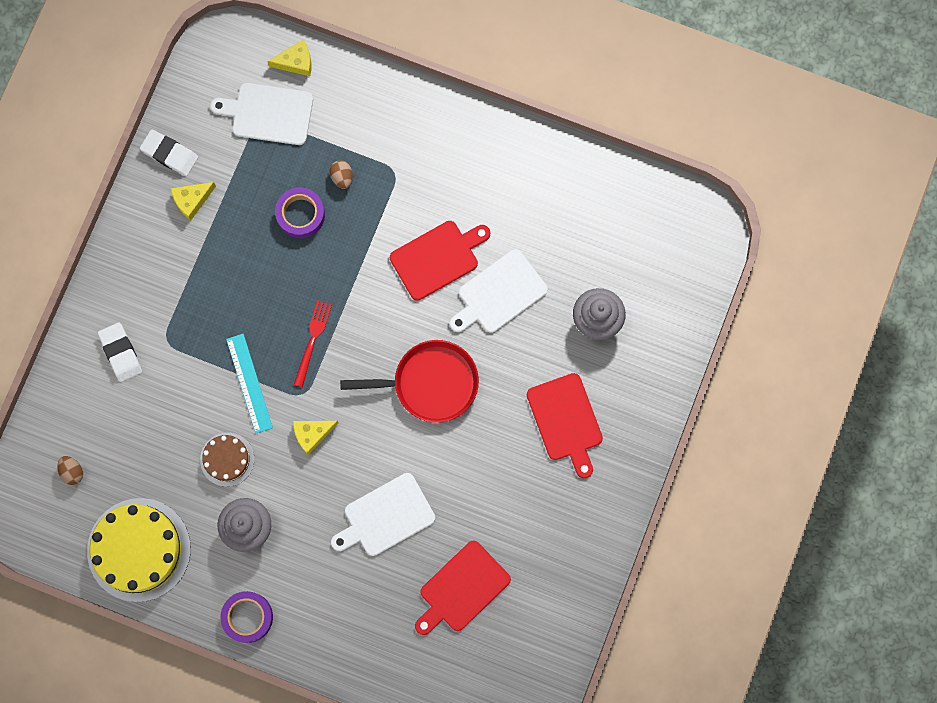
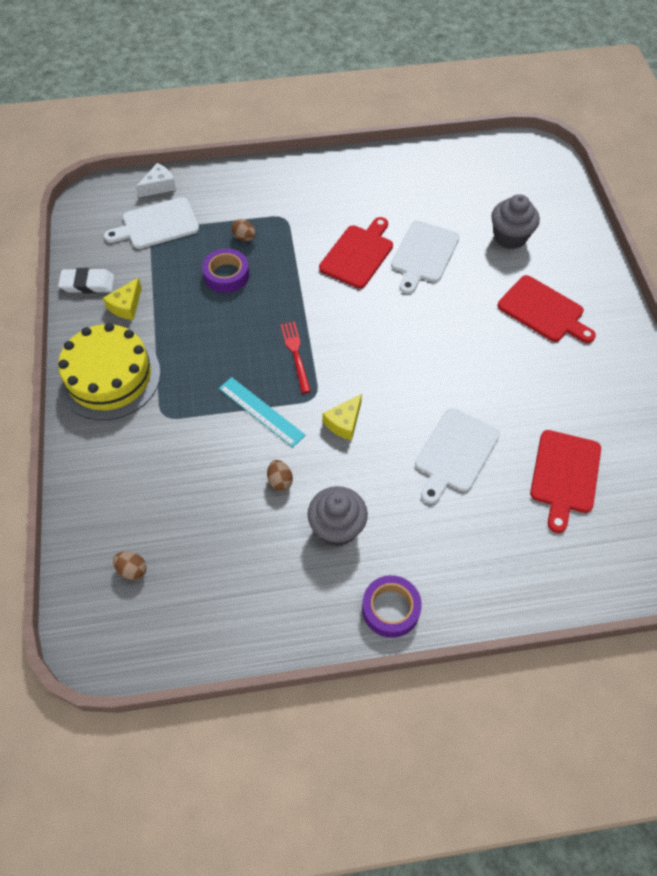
camera: 30 degrees left, 20 degrees down
yellow cake [87,498,191,602] -> yellow cake moved to [58,323,161,420]
white eraser [98,323,142,382] -> none
brown cake [200,433,254,487] -> brown egg [267,460,293,491]
yellow cheese [267,39,311,76] -> white cheese [136,163,176,197]
red pan [340,340,479,423] -> none

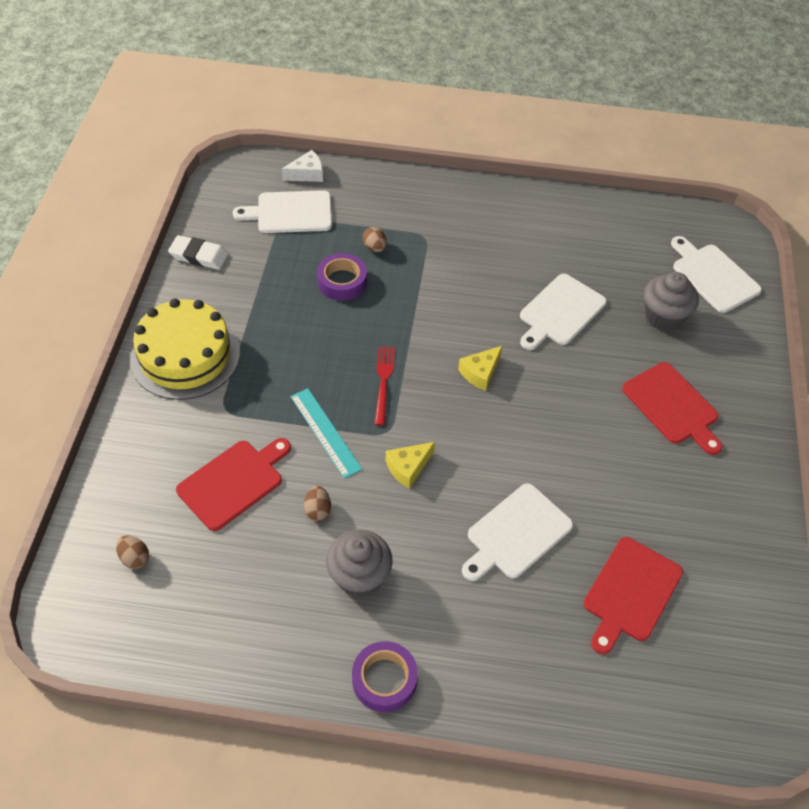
camera: 15 degrees right, 5 degrees down
yellow cheese [103,278,142,320] -> yellow cheese moved to [458,346,502,391]
red cutting board [319,217,393,289] -> red cutting board moved to [176,438,291,531]
none -> white cutting board [671,236,762,313]

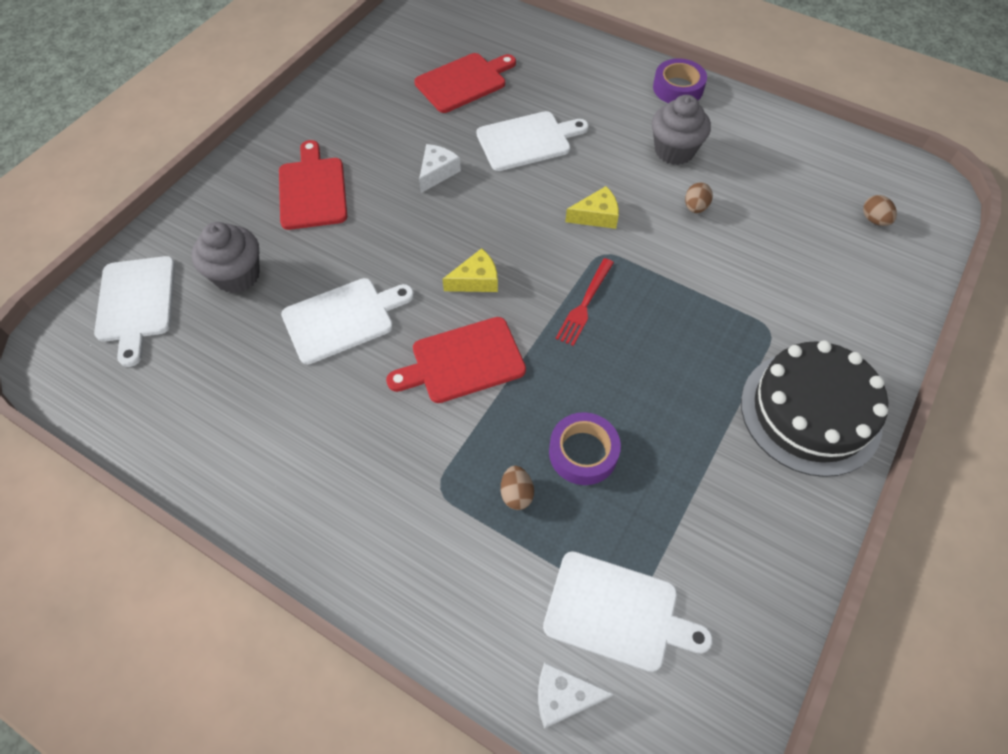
camera: 155 degrees left, 5 degrees up
yellow cake [130,298,240,400] -> black cake [741,340,888,477]
white eraser [168,235,228,270] -> none
red cutting board [176,438,291,531] -> red cutting board moved to [386,317,526,403]
turquoise ruler [291,388,362,479] -> none
none -> white cheese [419,144,461,193]

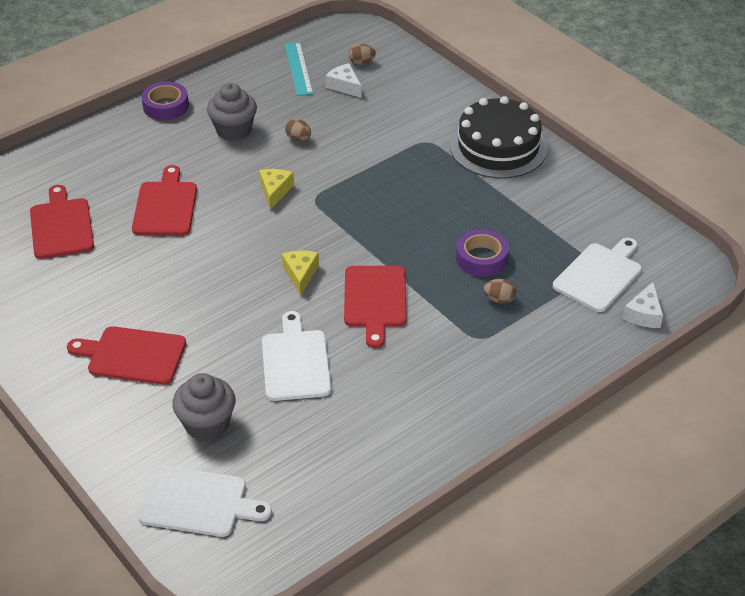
camera: 70 degrees left, 15 degrees down
white cheese [419,144,461,193] -> white cheese moved to [325,63,362,98]
white cutting board [477,111,589,171] -> red cutting board [132,165,197,236]
red fork [556,258,614,346] -> none
none -> turquoise ruler [285,42,313,96]

